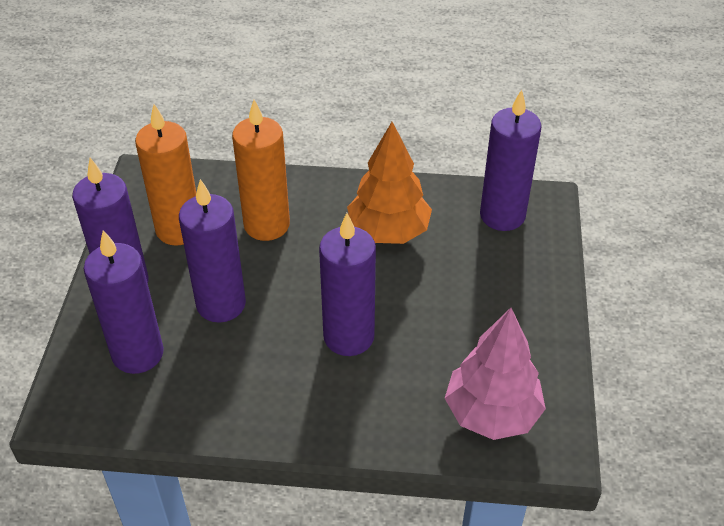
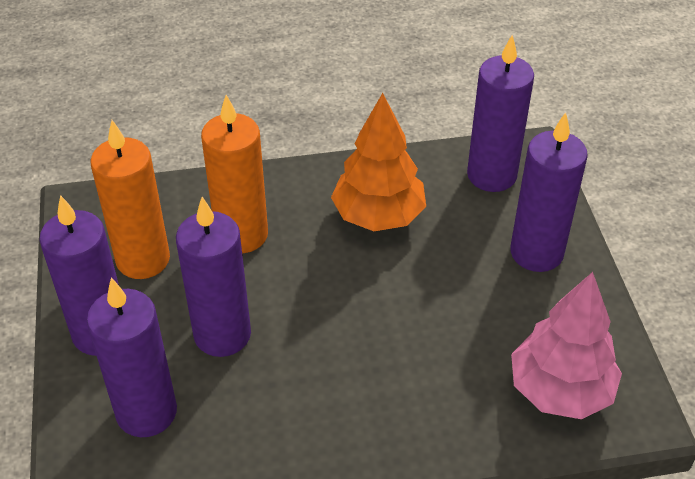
camera: 15 degrees left, 0 degrees up
purple candle [319,213,376,356] -> purple candle moved to [510,112,588,272]

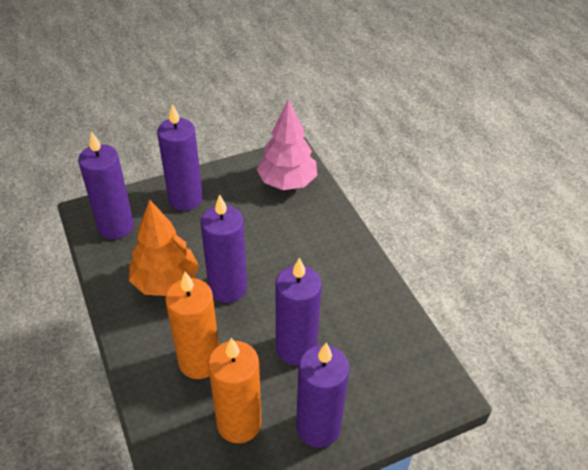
camera: 105 degrees left, 0 degrees up
purple candle [87,278,177,437] -> purple candle moved to [201,194,247,303]

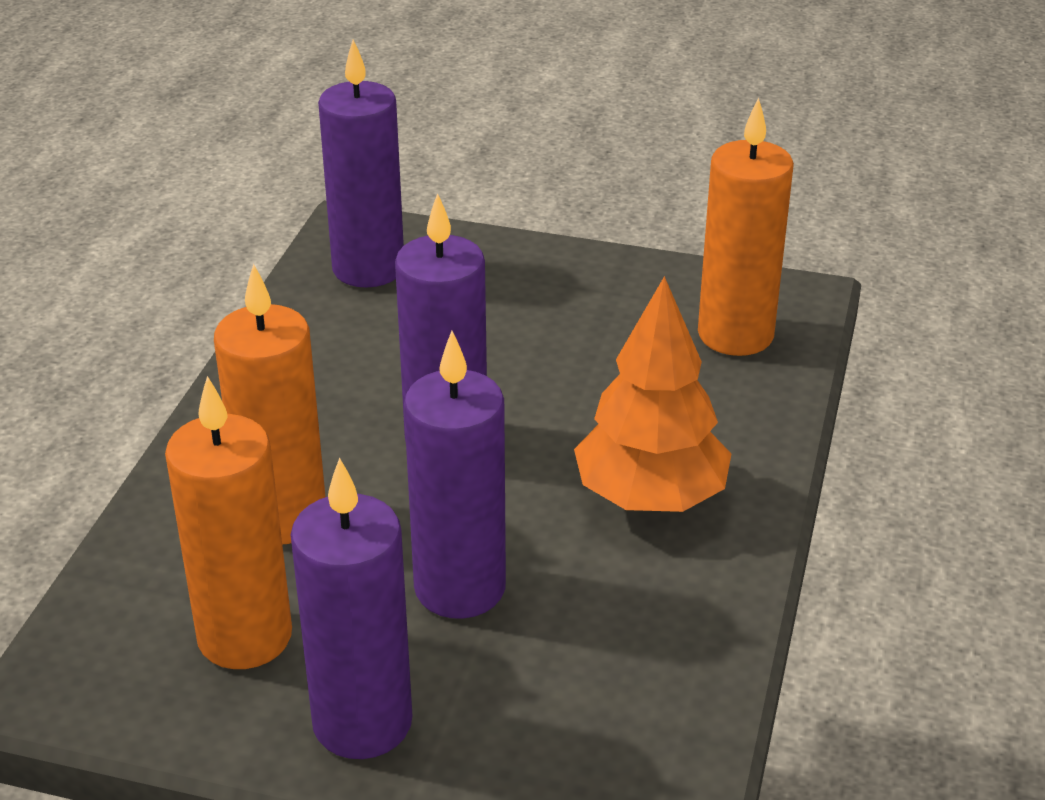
camera: 40 degrees right, 10 degrees down
orange tree [129,200,199,296] -> orange tree moved to [574,276,731,512]
purple candle [157,104,203,211] -> none
pink tree [257,99,317,190] -> orange candle [698,97,794,356]

